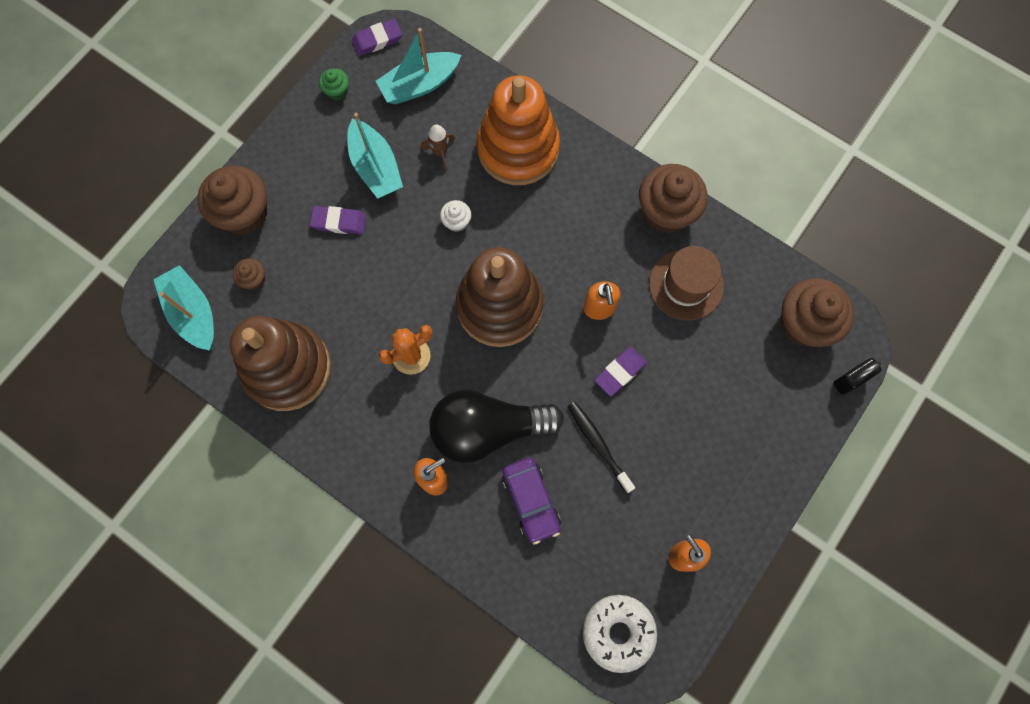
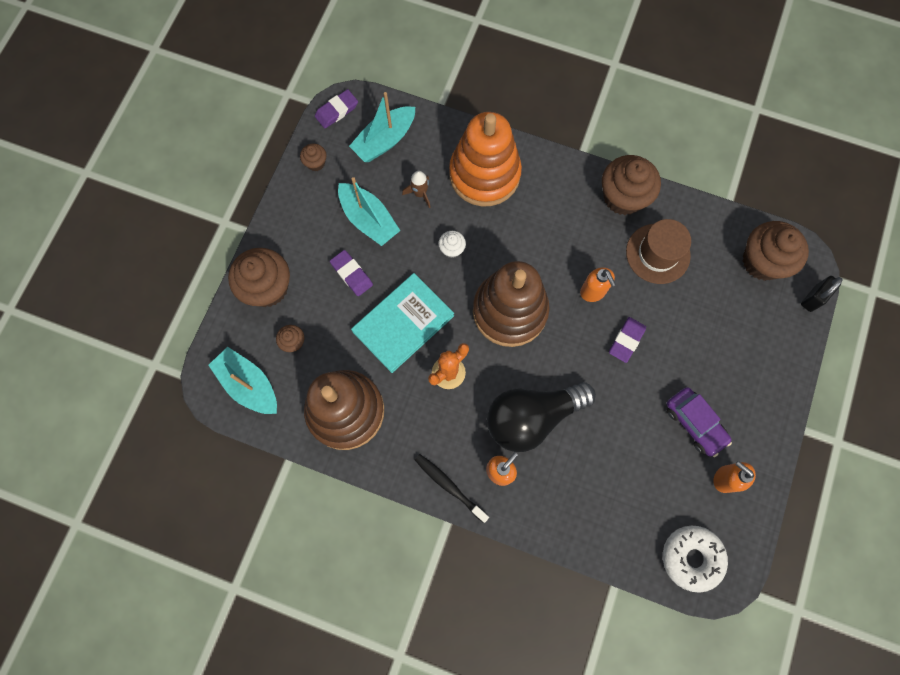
camera: 15 degrees left, 0 degrees up
purple eraser [310,206,366,234] -> purple eraser turned 60 degrees clockwise [330,250,373,296]
green cupcake [319,68,349,101] -> brown cupcake [300,144,327,171]
purple car [502,458,561,545] -> purple car moved to [666,387,732,457]
black toothbrush [567,402,635,493] -> black toothbrush moved to [415,454,489,523]
none -> turquoise book [351,273,454,373]

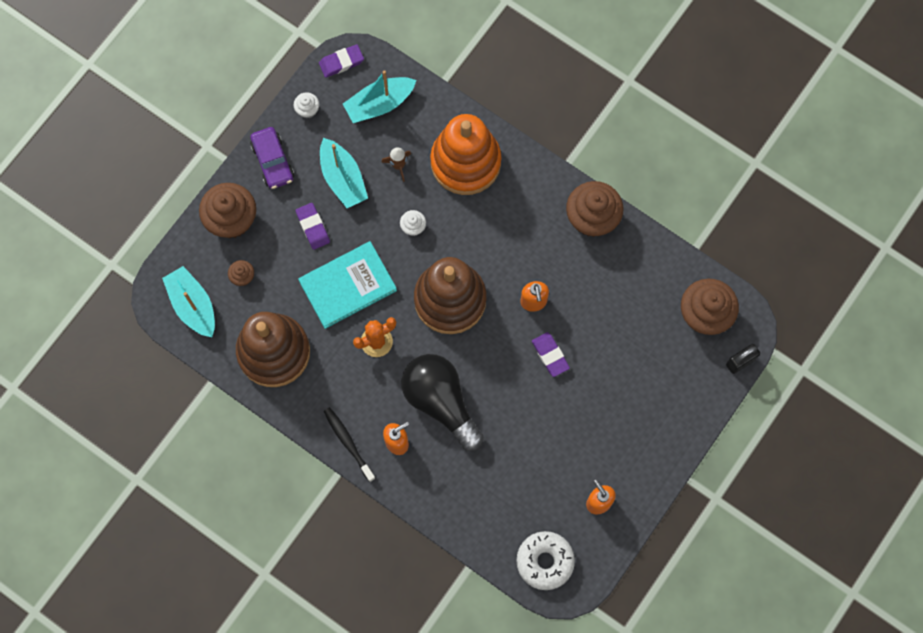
camera: 15 degrees right, 0 degrees up
brown cupcake [300,144,327,171] -> white cupcake [294,92,319,118]
black light bulb [487,382,596,452] -> black light bulb turned 60 degrees clockwise [401,354,484,451]
purple eraser [609,317,646,363] -> purple eraser turned 75 degrees counterclockwise [532,332,570,377]
brown hat [626,219,691,284] -> none
purple car [666,387,732,457] -> purple car moved to [250,127,294,189]

